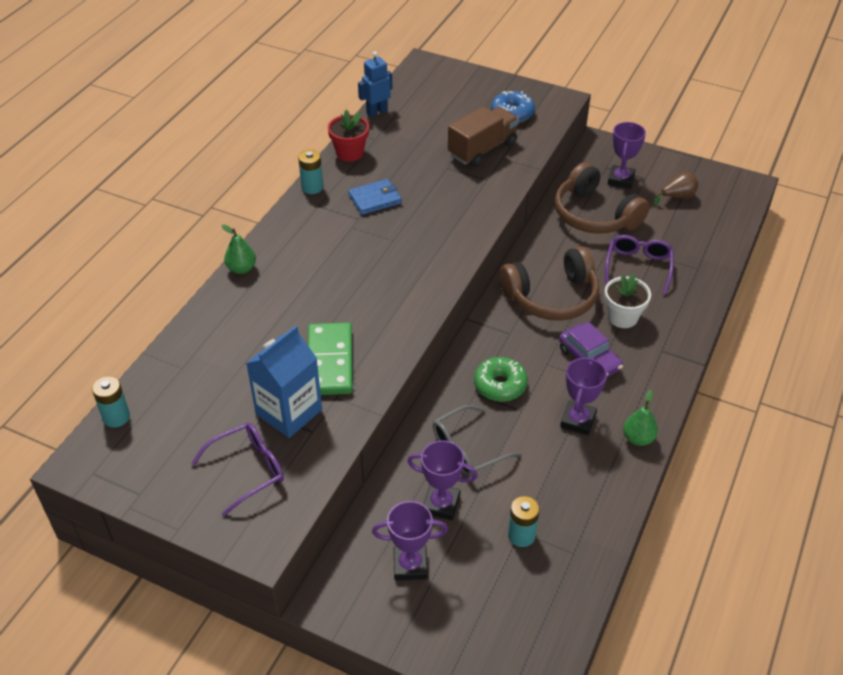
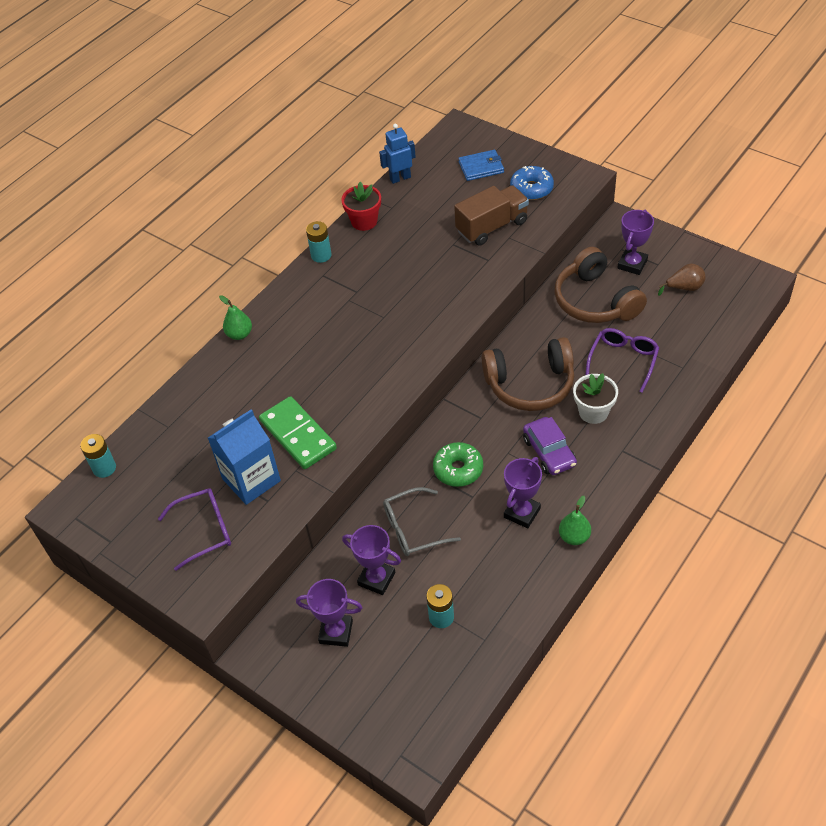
camera: 15 degrees right, 5 degrees up
green domino [308,322,353,395] -> green domino turned 45 degrees counterclockwise [259,396,337,469]
blue wallet [348,179,402,215] -> blue wallet moved to [458,150,504,181]

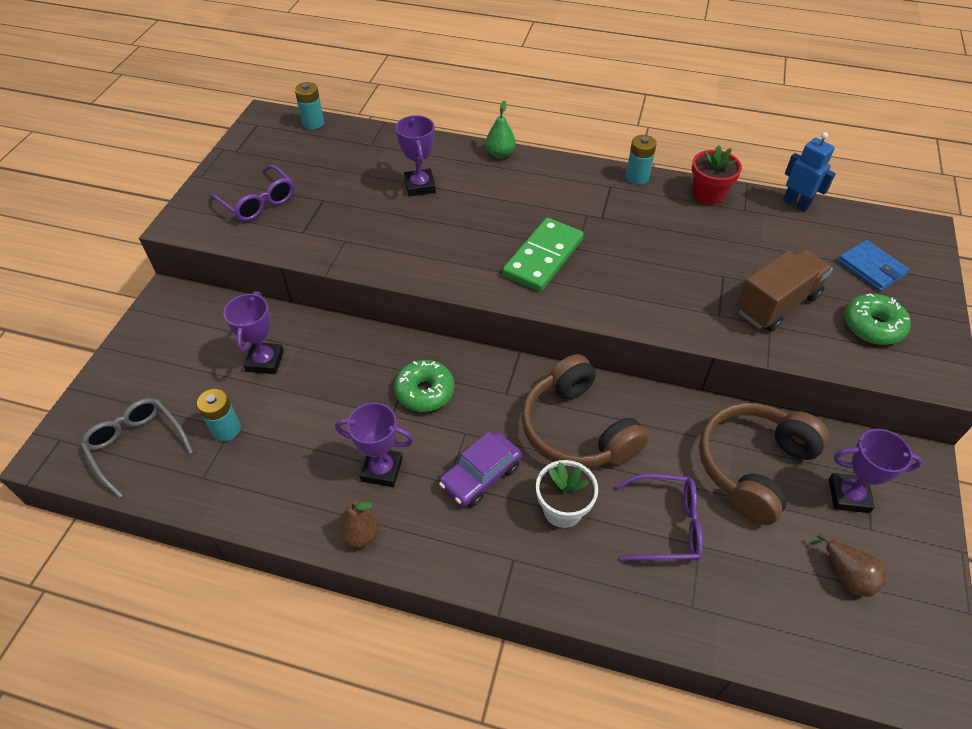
camera: 65 degrees right, 0 degrees up
blue carton [208,409,281,505] -> none
green domino [259,396,337,469] -> green domino moved to [502,218,584,292]
purple trophy [296,579,363,647] -> purple trophy moved to [396,115,436,196]
grey glasses [383,487,461,556] -> grey glasses moved to [81,398,193,498]
brown truck [454,185,529,246] -> brown truck turned 75 degrees counterclockwise [736,249,833,332]
blue donut [510,166,554,200] -> green donut [844,293,911,345]
green pear [559,496,591,545] -> brown pear [337,501,380,548]

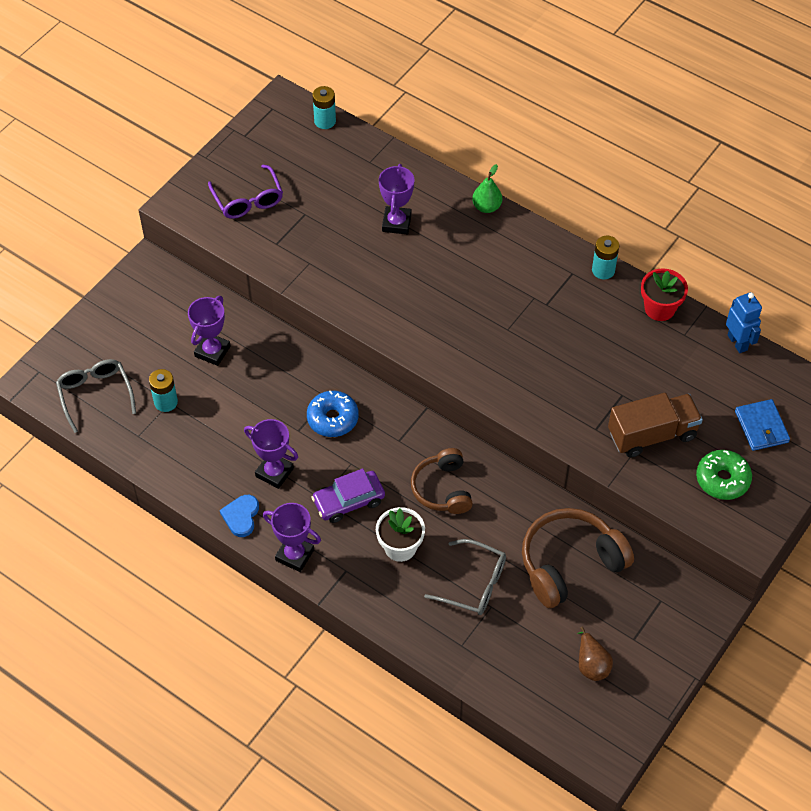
camera: 20 degrees right, 5 degrees up
brown pear [337,501,380,548] -> blue heart [220,495,259,537]
green donut [394,360,454,412] -> blue donut [307,390,359,437]
green domino [502,218,584,292] -> none
brown headphones [521,354,649,468] -> brown headphones [411,448,473,514], size x0.65
purple glasses [615,474,703,561] -> grey glasses [424,539,506,615]
purple trophy [829,429,922,513] -> purple trophy moved to [263,503,321,572]

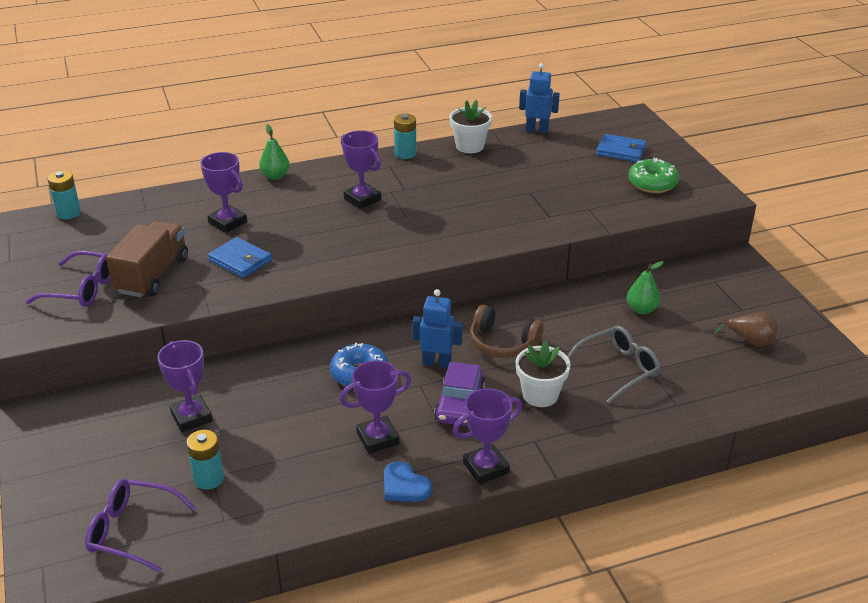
camera: 55 degrees left, 20 degrees down
grey glasses [56,359,136,433] -> purple glasses [85,479,196,572]
brown headphones [522,508,634,608] -> green pear [627,261,664,314]
brown truck [608,393,703,458] -> brown truck moved to [106,221,188,297]
red flower pot [641,268,688,321] -> white flower pot [449,100,492,153]
none -> blue wallet [208,237,272,278]
none -> purple trophy [341,130,381,209]
none -> blue robot [413,289,463,368]

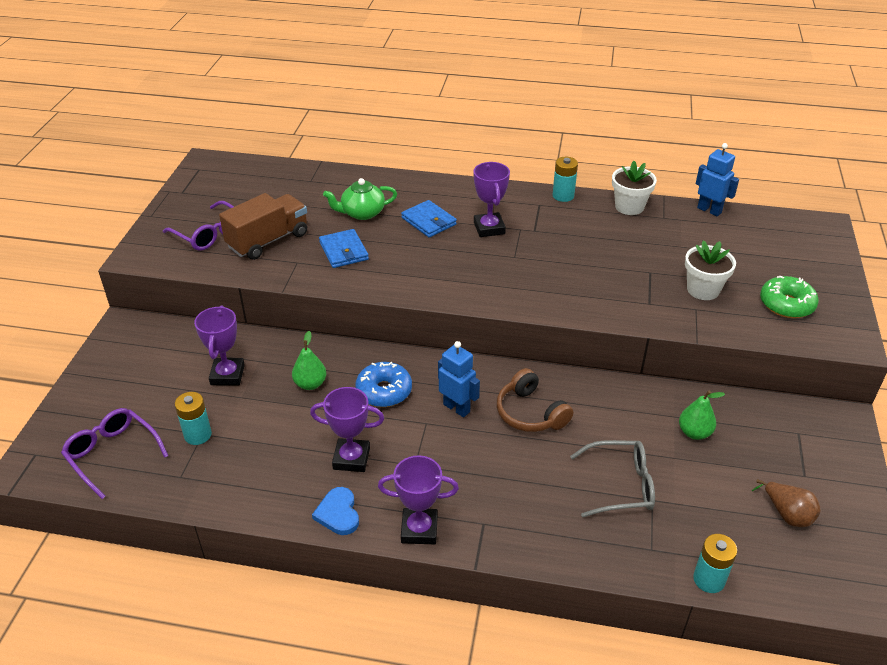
camera: 30 degrees right, 5 degrees up
turquoise battery [48,170,81,219] -> turquoise battery moved to [693,534,737,593]
purple trophy [200,152,247,233] -> green teapot [323,178,397,220]
green pear [259,124,290,180] -> green pear moved to [292,331,326,390]
purple car [434,362,485,426] -> none
white flower pot [516,341,571,407] -> white flower pot moved to [685,240,736,300]
blue wallet [596,134,647,162] -> blue wallet moved to [401,200,457,237]

